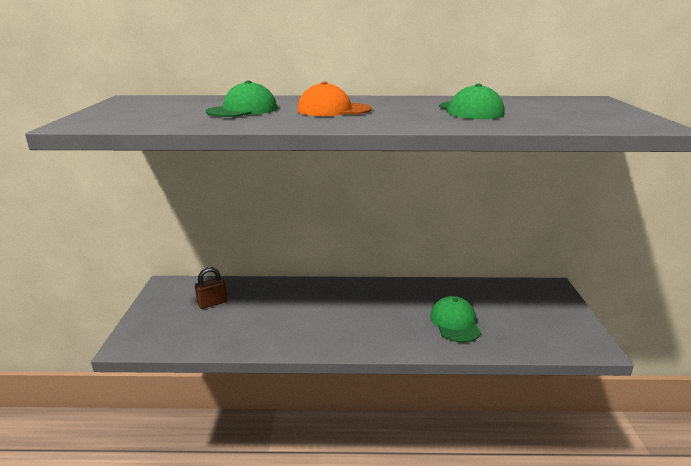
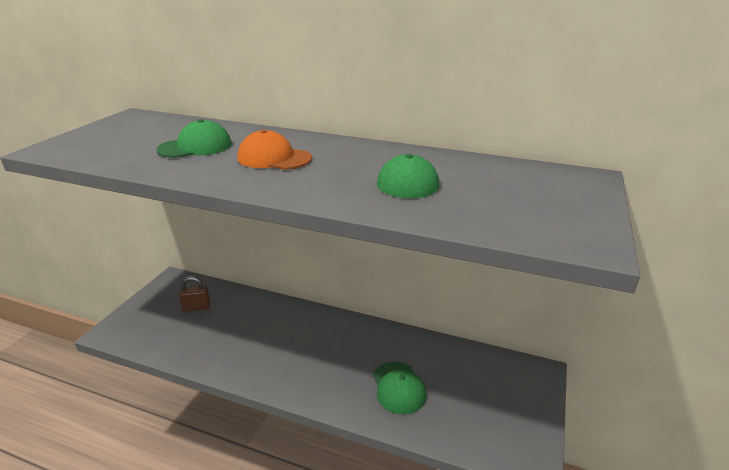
camera: 20 degrees right, 5 degrees up
green cap [430,296,481,342] -> green cap turned 150 degrees clockwise [373,361,426,415]

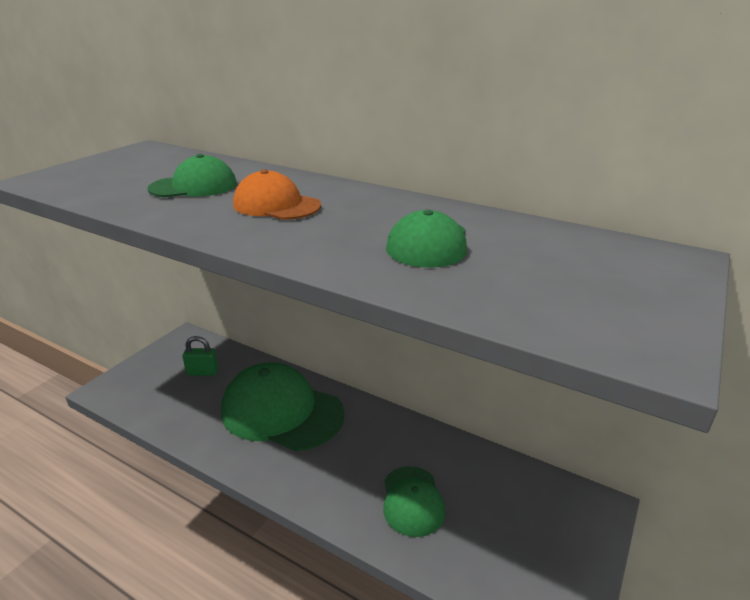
camera: 10 degrees right, 0 degrees up
brown padlock [179,276,210,312] -> green padlock [183,336,218,376]
none -> green cap [221,362,345,451]

